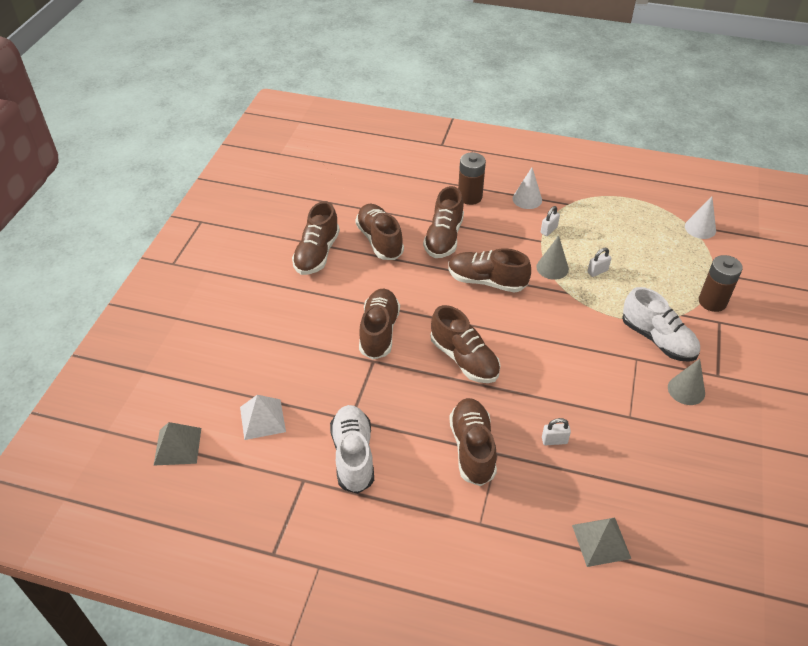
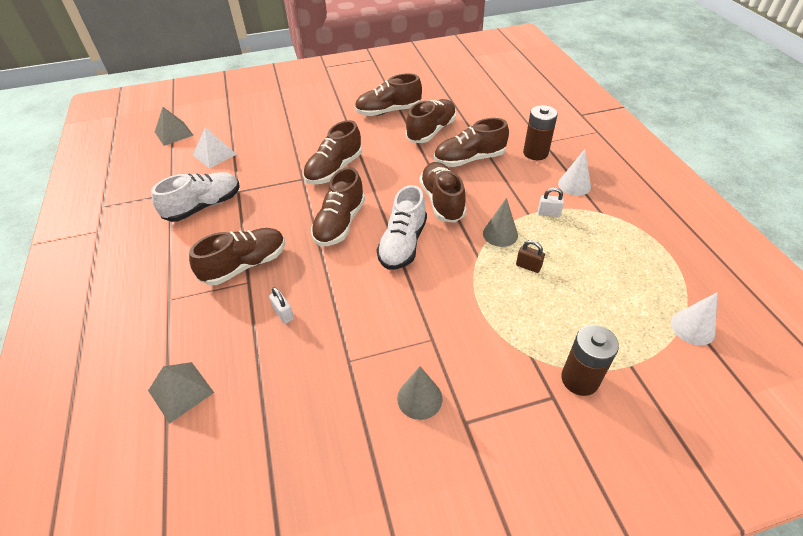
camera: 60 degrees right, 0 degrees up
brown shoe [359,289,400,360] -> brown shoe turned 150 degrees clockwise [303,120,362,184]
white padlock [587,248,611,277] -> brown padlock [516,240,545,273]
white shoe [622,287,700,362] -> white shoe moved to [377,185,427,270]

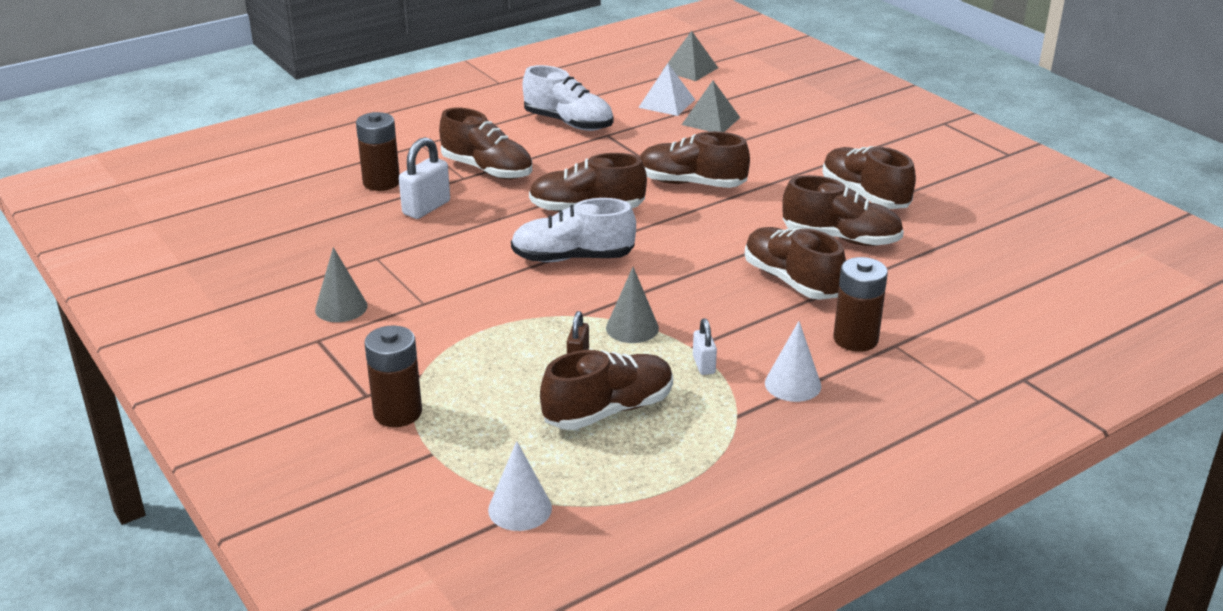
camera: 70 degrees right, 15 degrees down
grey pyramid [148,362,214,424] -> grey pyramid moved to [682,81,740,132]
white padlock [269,287,294,324] -> white padlock [399,137,450,219], size x1.71
brown shoe [419,162,466,223] -> brown shoe moved to [540,350,673,430]
none -> brown battery [356,112,400,191]

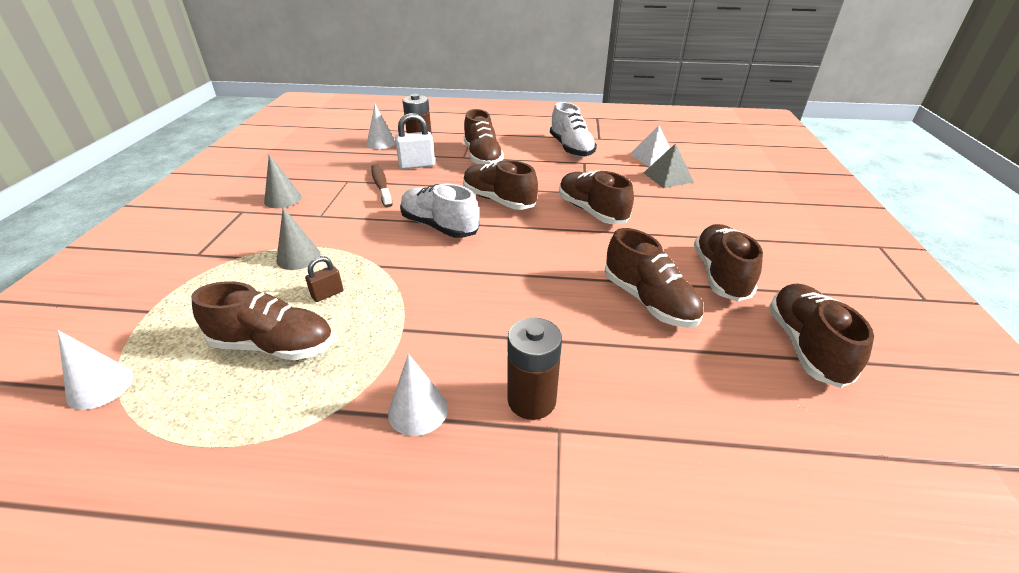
camera: 40 degrees right, 5 degrees up
brown battery [365,325,422,427] -> none
grey cone [606,267,659,343] -> grey cone moved to [277,207,321,270]
grey pyramid [662,31,718,81] -> none
white padlock [693,318,717,375] -> none
brown shoe [745,227,846,300] -> brown shoe moved to [769,283,874,388]
none -> white cone [367,104,396,149]
none -> brown toothbrush [372,164,393,208]

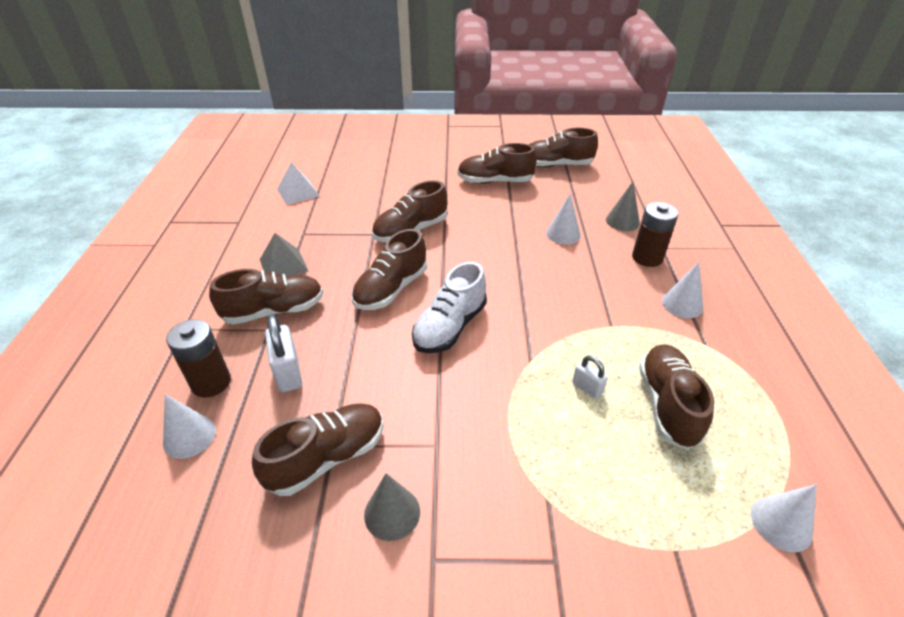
camera: 95 degrees left, 5 degrees up
grey cone [277,207,321,270] -> grey cone moved to [606,182,640,231]
brown padlock [305,256,343,302] -> white padlock [573,356,608,399]
brown toothbrush [372,164,393,208] -> none
white shoe [550,102,597,157] -> none
brown shoe [605,228,703,328] -> brown shoe moved to [252,403,384,496]
grey pyramid [644,143,694,188] -> grey pyramid moved to [260,233,308,276]
none -> white cone [546,194,581,244]

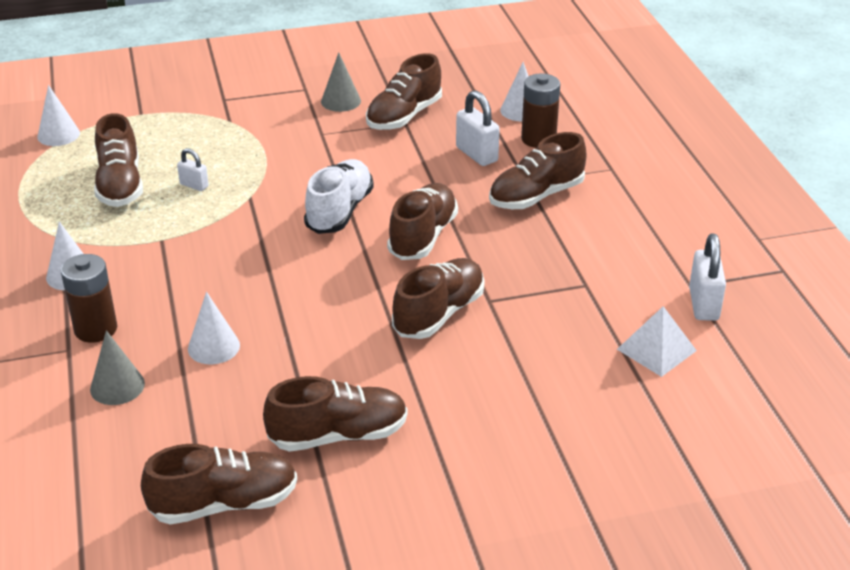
camera: 165 degrees right, 5 degrees down
grey pyramid [260,233,308,276] -> none
none -> white padlock [689,234,726,321]

